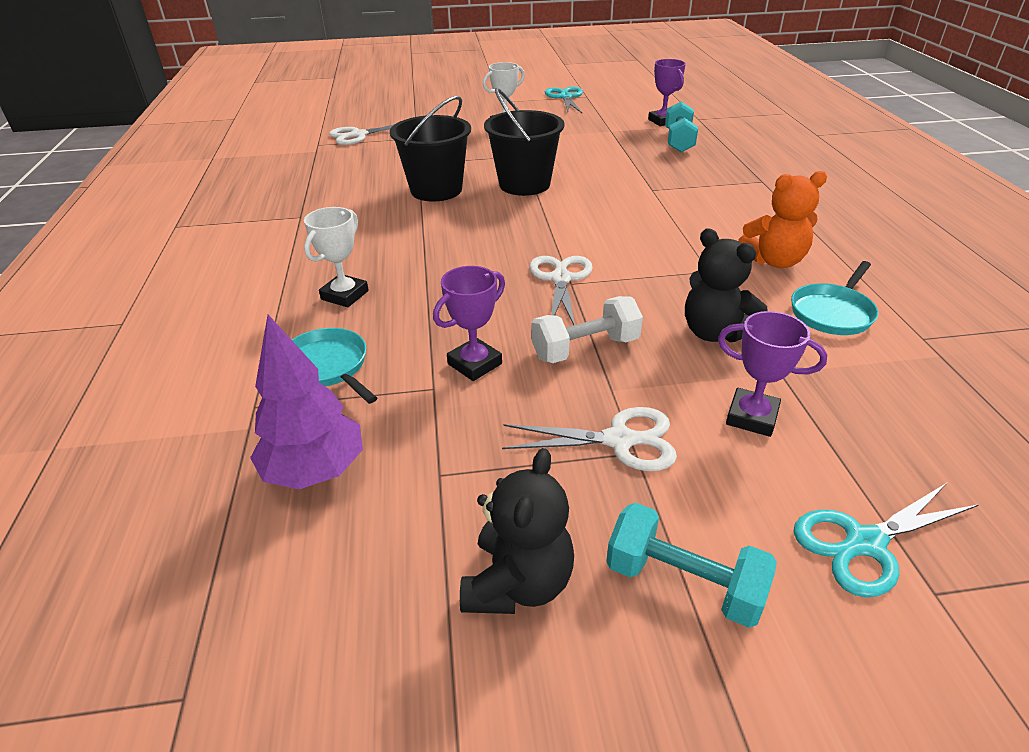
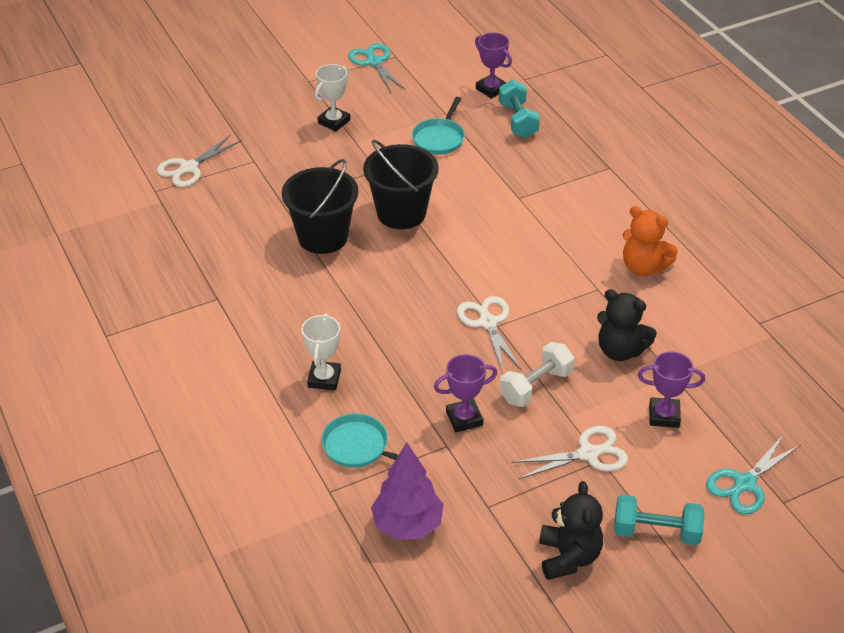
camera: 20 degrees left, 5 degrees up
purple trophy [433,266,505,381] -> purple trophy turned 45 degrees clockwise [434,354,497,432]
orange teddy bear [738,171,827,268] -> orange teddy bear turned 60 degrees clockwise [623,206,678,276]
turquoise pan [791,261,878,335] -> turquoise pan moved to [412,97,465,155]

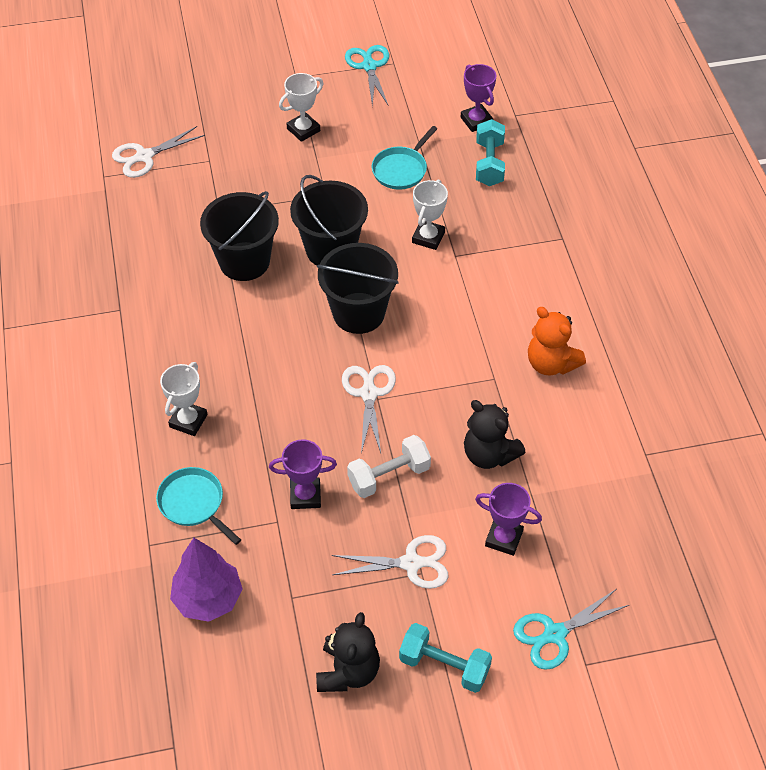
camera: 15 degrees right, 10 degrees up
none -> black bucket [317,243,399,334]
none -> white trophy [412,179,448,250]

